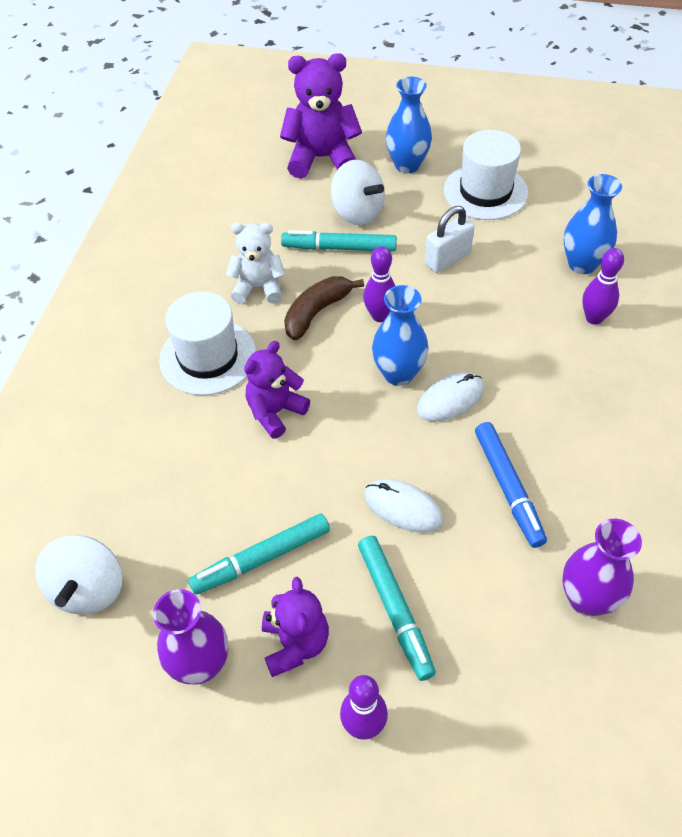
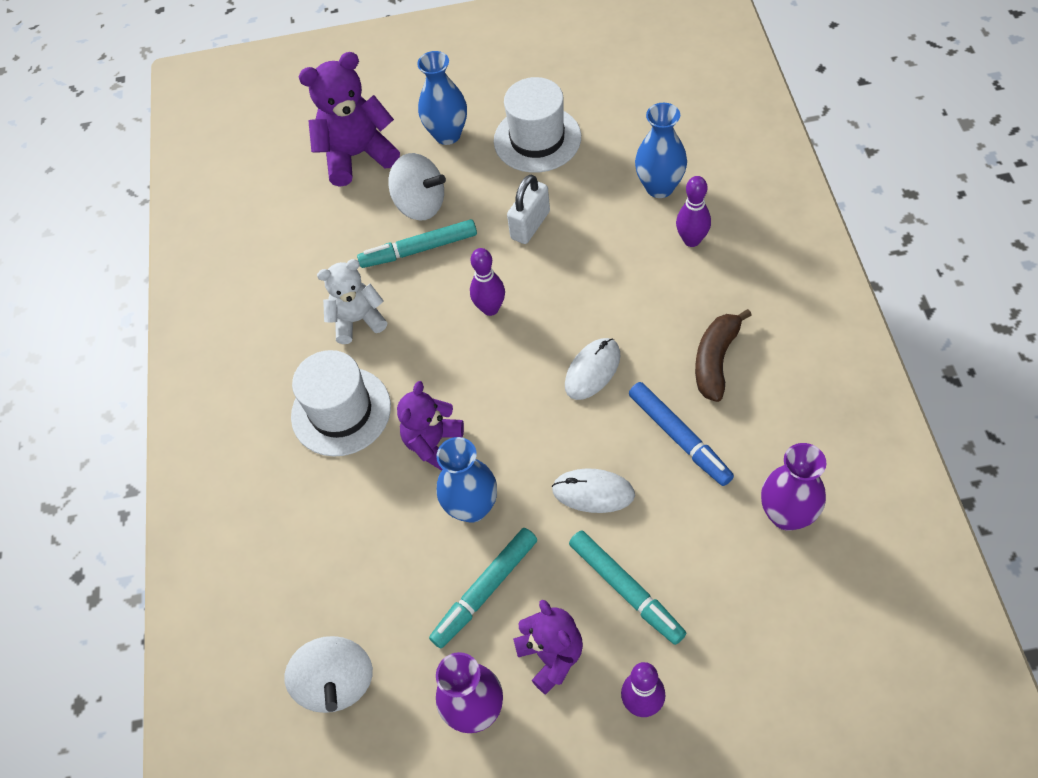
camera: 15 degrees left, 5 degrees up
brown banana [284,276,364,340] -> brown banana moved to [695,309,752,402]
blue vase [372,285,429,386] -> blue vase moved to [436,437,497,523]

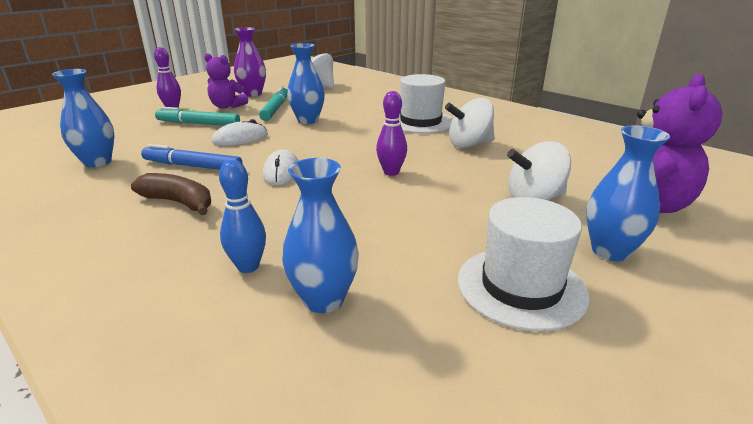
camera: 135 degrees right, 30 degrees down
white teddy bear [317,259,387,344] -> white spinning top [445,98,495,148]
turquoise marker [357,219,477,268] -> none
purple teddy bear [397,381,464,471] -> none
white padlock [507,175,550,244] -> none
purple bowling pin [676,176,711,247] -> blue bowling pin [219,160,266,273]
brown banana [695,309,752,402] -> brown banana turned 45 degrees counterclockwise [131,173,211,215]
purple vase [761,443,826,531] -> blue vase [52,69,115,168]

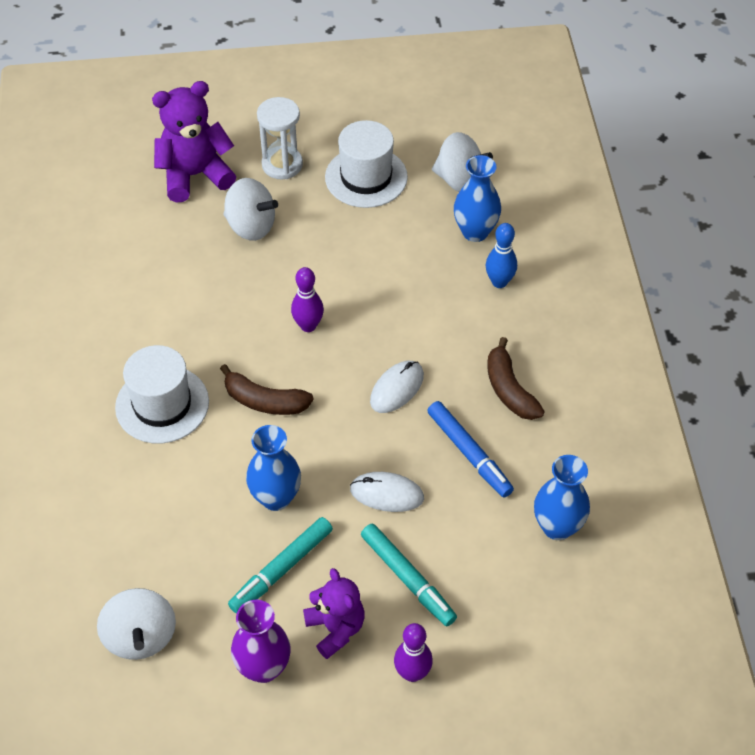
camera: 140 degrees left, 25 degrees up
white spinning top [445,98,495,148] -> white spinning top moved to [432,132,493,192]
blue vase [586,125,670,261] -> white hourglass [257,97,303,179]
none -> brown banana [220,364,314,415]

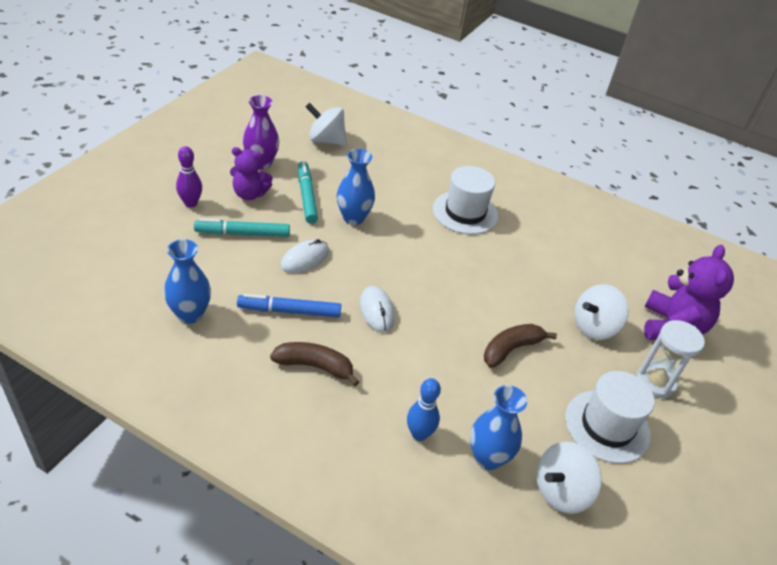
camera: 120 degrees right, 10 degrees down
brown banana [220,364,314,415] -> brown banana moved to [484,324,557,368]
purple bowling pin [291,267,324,332] -> none

